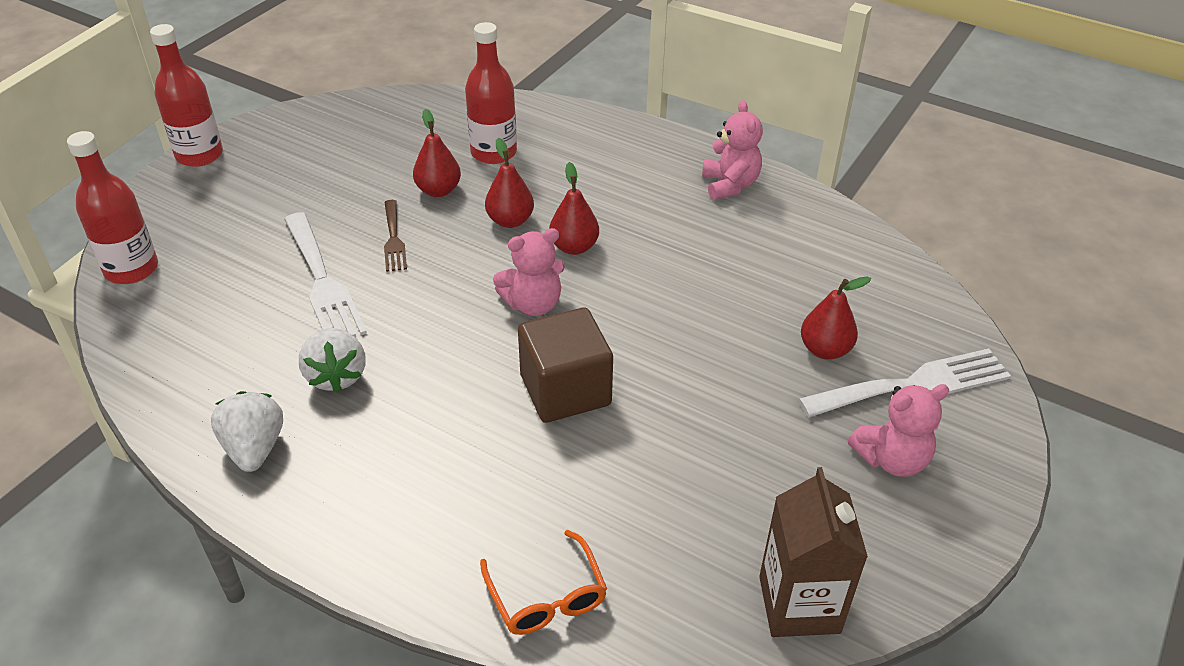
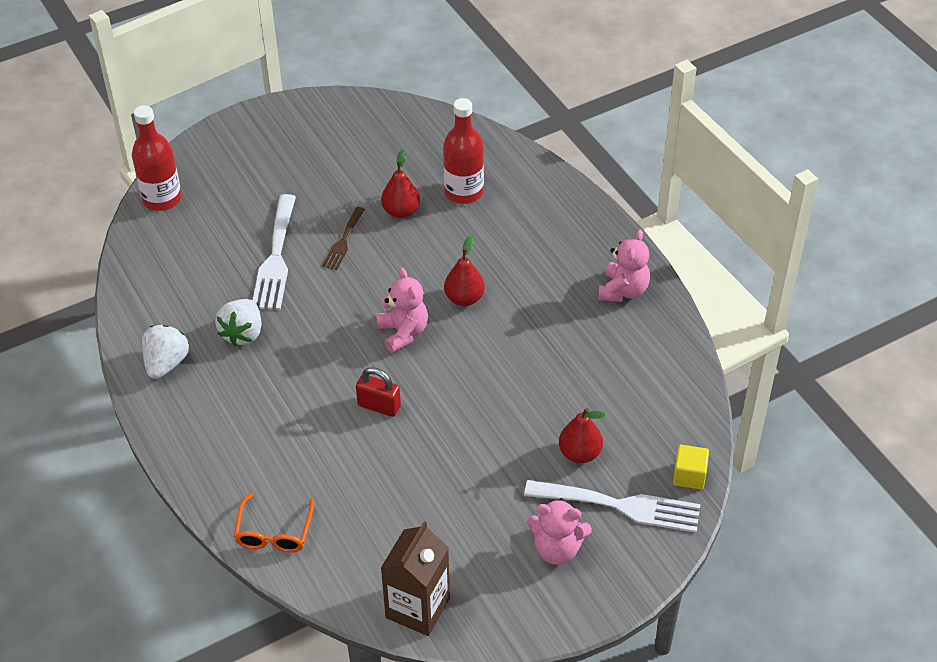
camera: 30 degrees right, 5 degrees up
red bottle [150,24,223,167] -> none
red pear [485,138,534,228] -> none
pink teddy bear [493,228,565,316] -> pink teddy bear turned 120 degrees counterclockwise [376,268,428,353]
brown cube [518,307,613,423] -> red padlock [356,367,401,417]
none -> yellow cube [673,445,709,490]

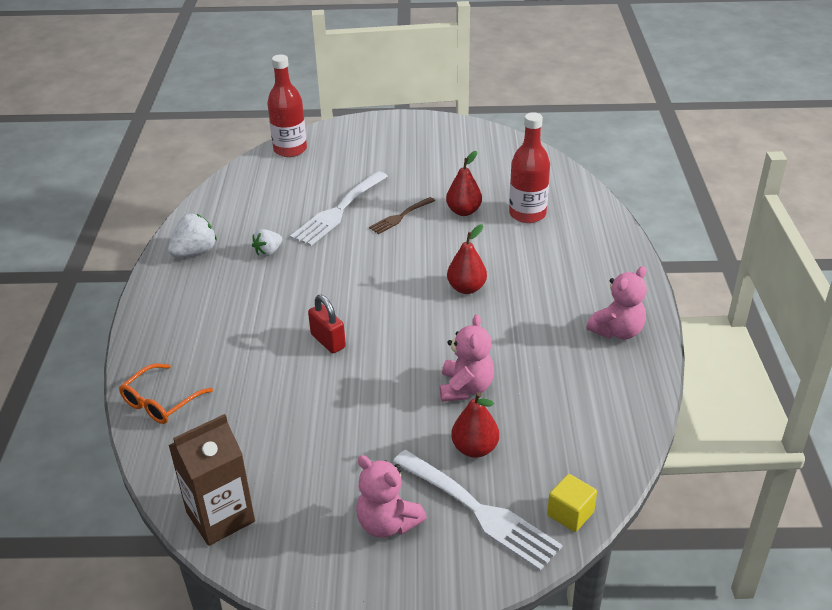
camera: 30 degrees right, 10 degrees down
white strawberry [215,299,262,346] -> white strawberry [252,229,283,257], size x0.65
pink teddy bear [376,268,428,353] -> pink teddy bear moved to [439,314,494,402]

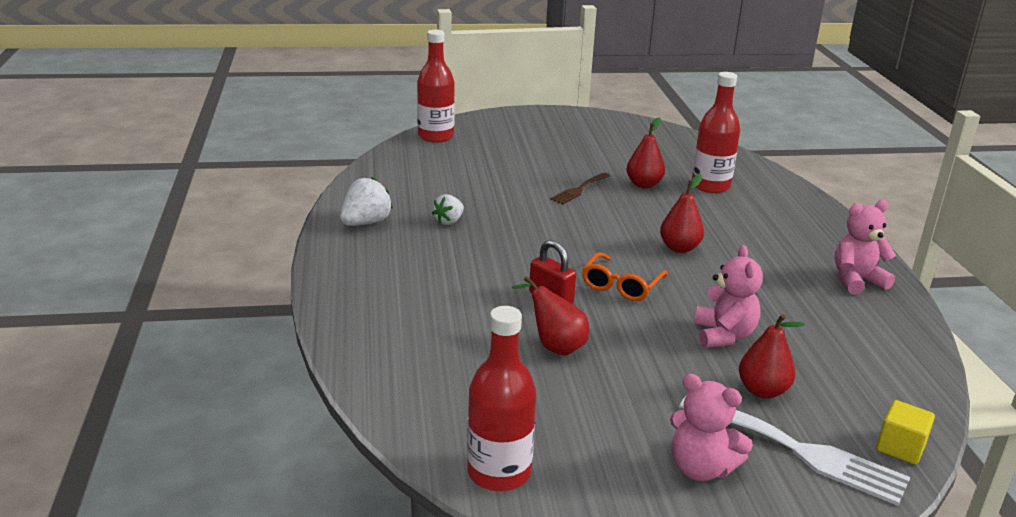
camera: 10 degrees left, 10 degrees down
orange glasses [119,364,213,424] -> orange glasses moved to [582,252,668,301]
brown carton [168,414,255,546] -> red bottle [467,306,536,491]
white fork [290,171,388,246] -> none
pink teddy bear [587,266,647,339] -> pink teddy bear turned 150 degrees counterclockwise [835,200,897,295]
none -> red pear [512,276,589,356]

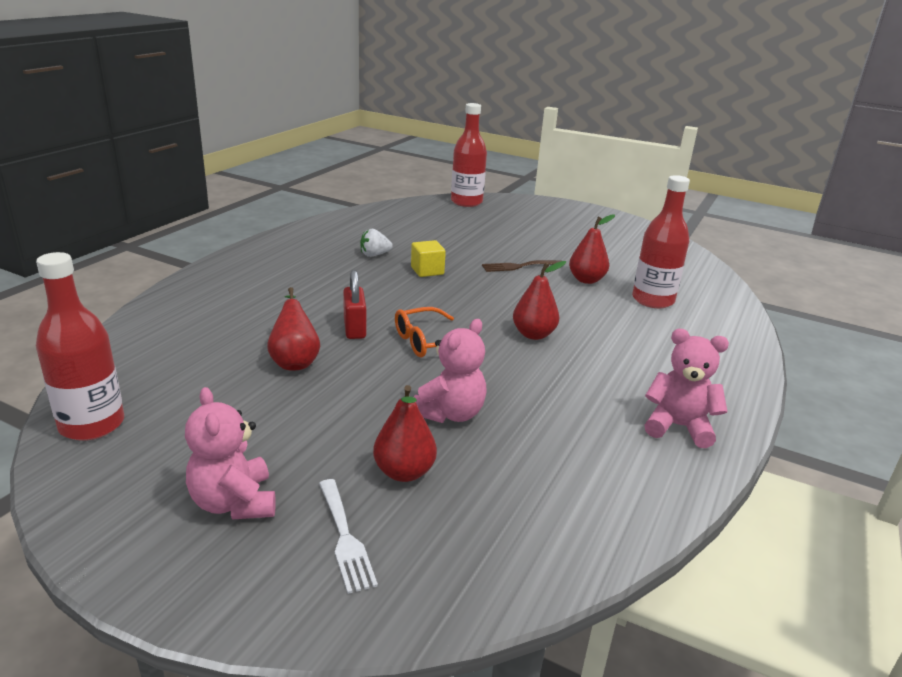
camera: 35 degrees right, 0 degrees up
white strawberry [340,177,393,226] -> none
white fork [679,396,910,506] -> white fork [319,479,378,594], size x0.57
yellow cube [876,400,935,465] -> yellow cube moved to [411,240,446,277]

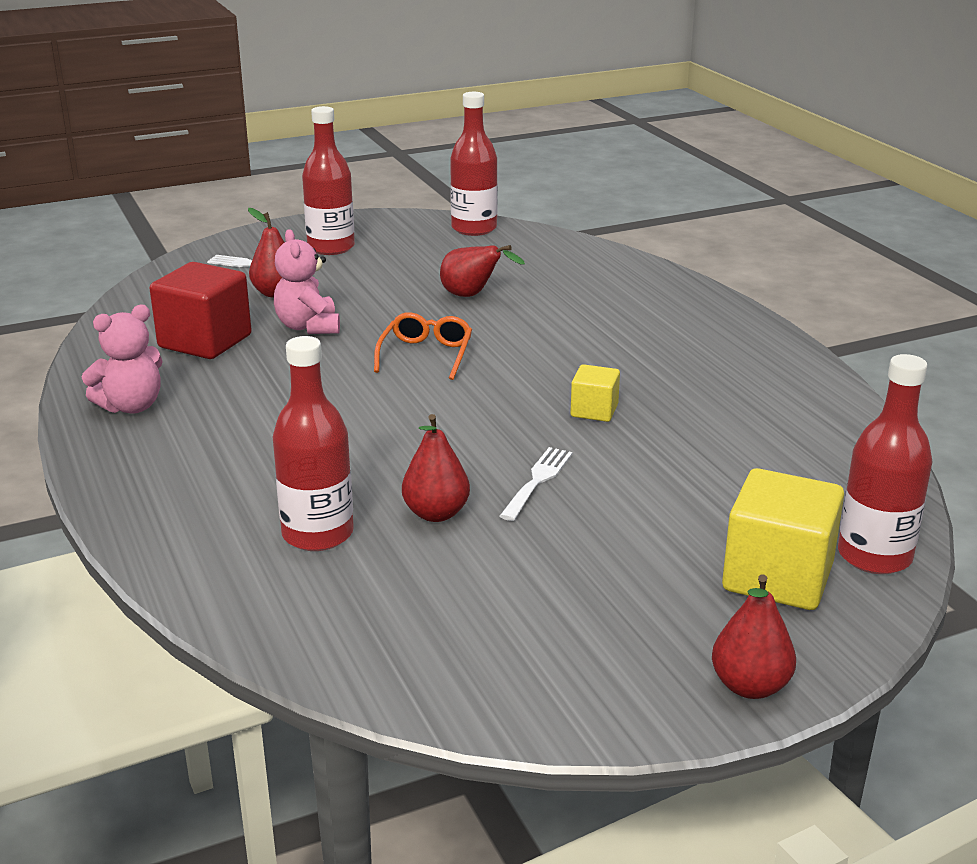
camera: 130 degrees right, 0 degrees up
pink teddy bear [185,387,276,520] -> red bottle [302,106,355,255]
red padlock [343,270,366,339] -> none
white strawberry [360,229,393,257] -> none
brown fork [482,260,561,272] -> white fork [500,447,573,521]
red pear [513,261,566,340] -> red pear moved to [712,574,796,699]
none -> red cube [150,262,252,359]
none -> yellow cube [722,468,844,610]

